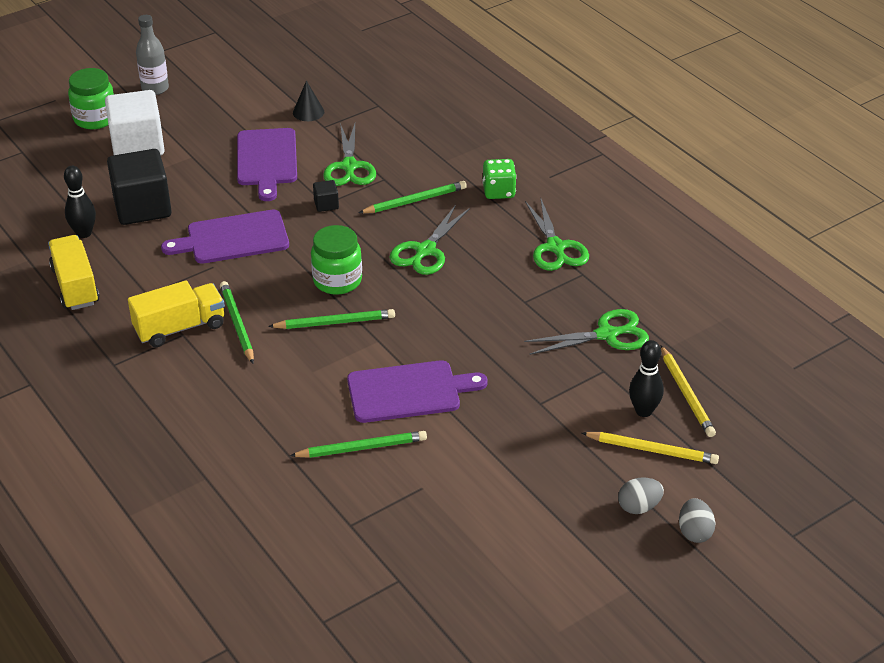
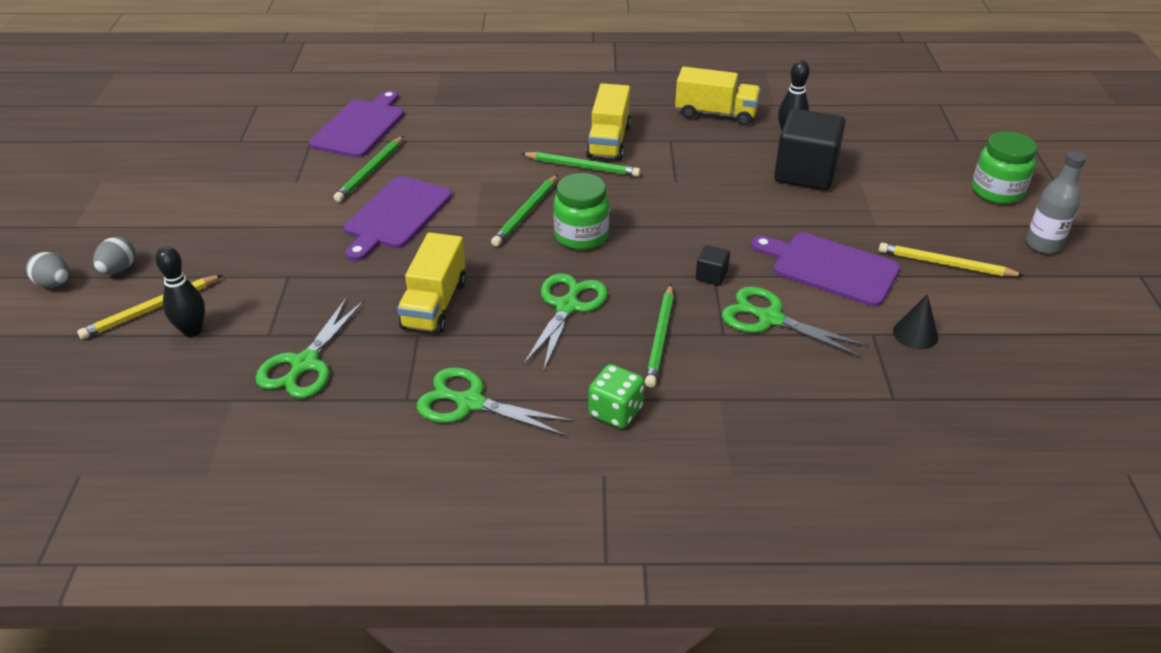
camera: 125 degrees right, 0 degrees up
white cube [105,90,165,155] -> none
purple cutting board [161,210,289,264] -> purple cutting board moved to [309,90,404,158]
green scissors [389,205,470,275] -> green scissors turned 45 degrees clockwise [523,273,608,372]
yellow pencil [661,346,716,437] -> yellow pencil moved to [879,243,1024,276]
none -> yellow truck [397,232,466,334]

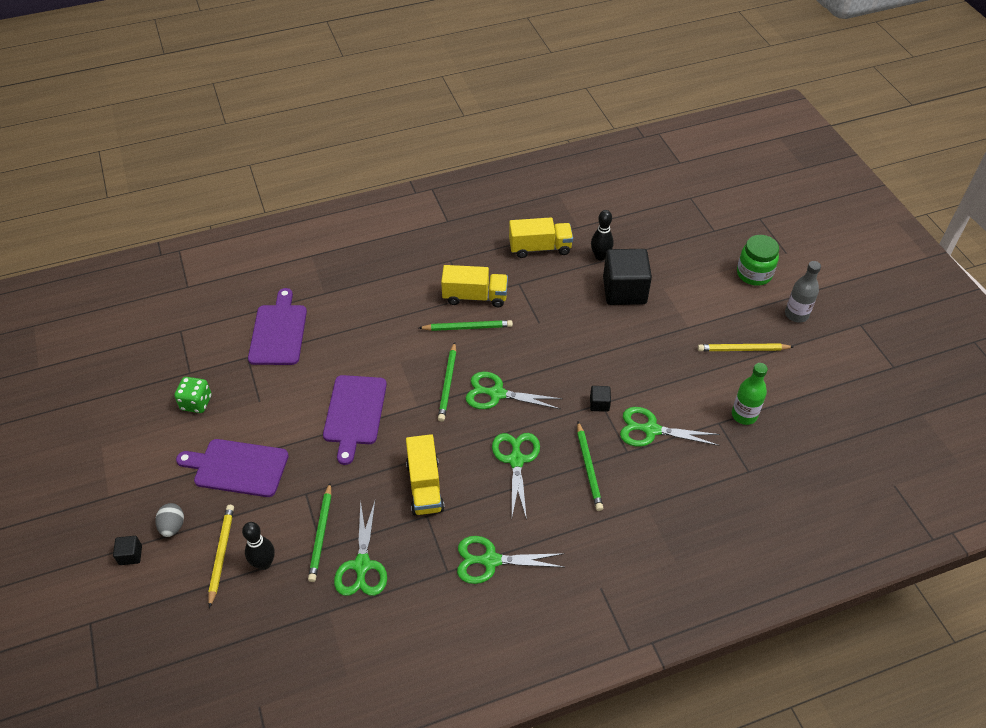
camera: 20 degrees left, 10 degrees up
grey egg [26,252,70,288] -> black cube [113,536,142,565]
yellow pencil [77,275,222,339] -> yellow pencil turned 150 degrees clockwise [208,505,234,608]
green pencil [334,136,404,202] -> green pencil moved to [308,483,332,582]
green jar [553,173,609,250] -> green scissors [466,371,563,409]
yellow truck [586,83,631,160] -> yellow truck turned 75 degrees counterclockwise [441,265,508,307]
green dice [588,364,644,429] -> green dice moved to [174,377,212,413]
purple cutting board [751,233,900,307] -> purple cutting board moved to [176,439,289,497]
black cone [893,294,938,349] -> green bottle [732,363,768,425]

